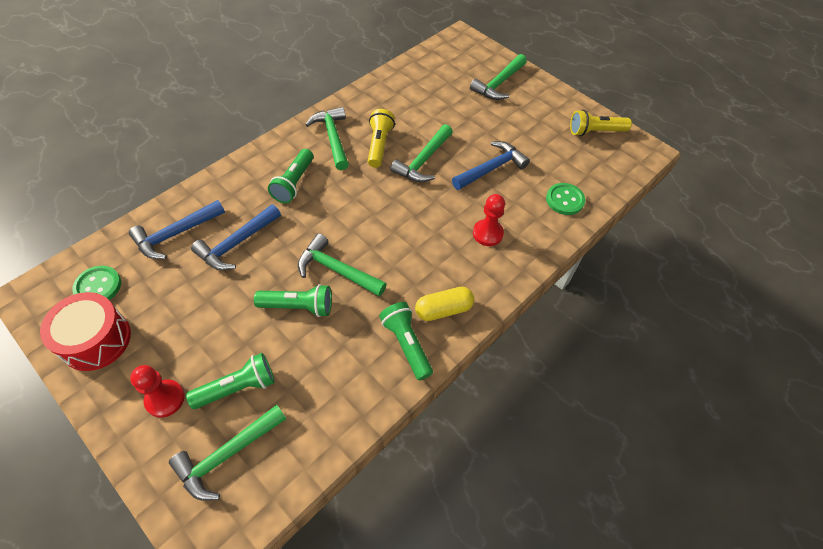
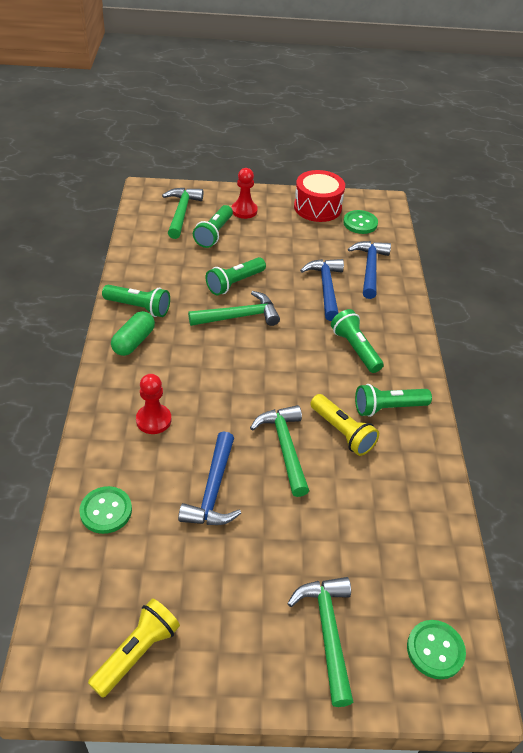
camera: 135 degrees right, 10 degrees down
green hammer [305,107,349,170] -> green flashlight [355,384,432,417]
yellow capsule [415,287,474,321] -> green capsule [111,311,155,356]
none -> green button [407,620,466,679]

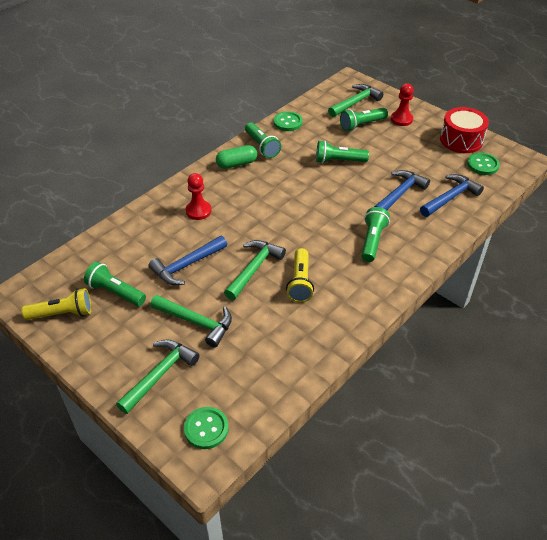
camera: 45 degrees right, 0 degrees up
green button [79,486,132,534] -> green button moved to [274,111,303,131]
green hammer [188,291,280,326] -> green hammer moved to [150,295,232,348]
green flashlight [355,384,432,417] -> green flashlight moved to [84,262,146,306]

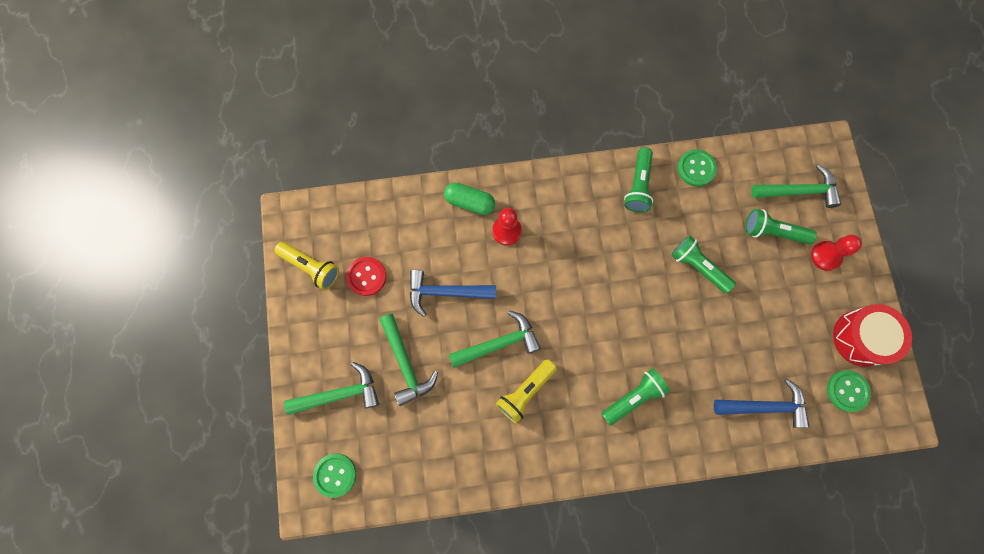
camera: 40 degrees right, 30 degrees up
green flashlight [84,262,146,306] -> red button [346,257,386,296]
green capsule [216,145,257,169] -> green capsule moved to [444,183,495,215]
blue hammer [374,170,430,210] -> none

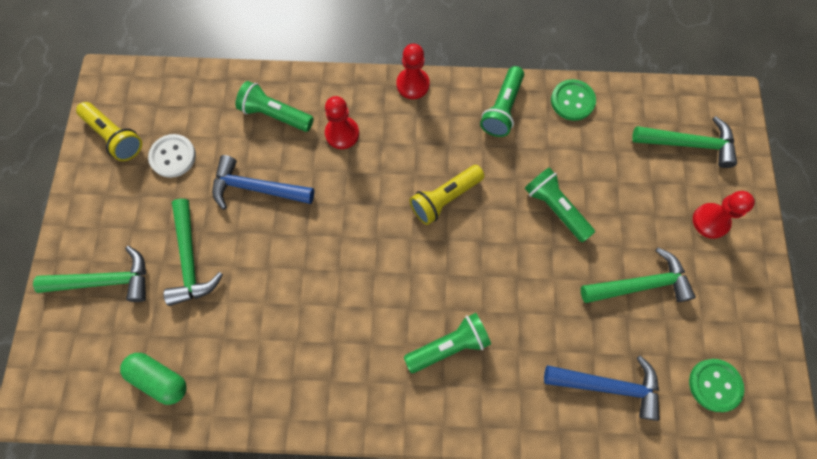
camera: 10 degrees right, 5 degrees down
green button [313,453,356,498] -> none
red button [346,257,386,296] -> white button [148,134,196,178]
green capsule [444,183,495,215] -> green capsule moved to [120,353,187,405]
green hammer [449,310,541,368] -> green hammer moved to [581,248,696,303]
yellow flashlight [496,359,557,424] -> yellow flashlight moved to [410,165,484,225]
green flashlight [745,209,817,244] -> green flashlight moved to [235,81,314,132]
red drum [833,304,912,367] -> none
none -> red pawn [396,44,430,99]

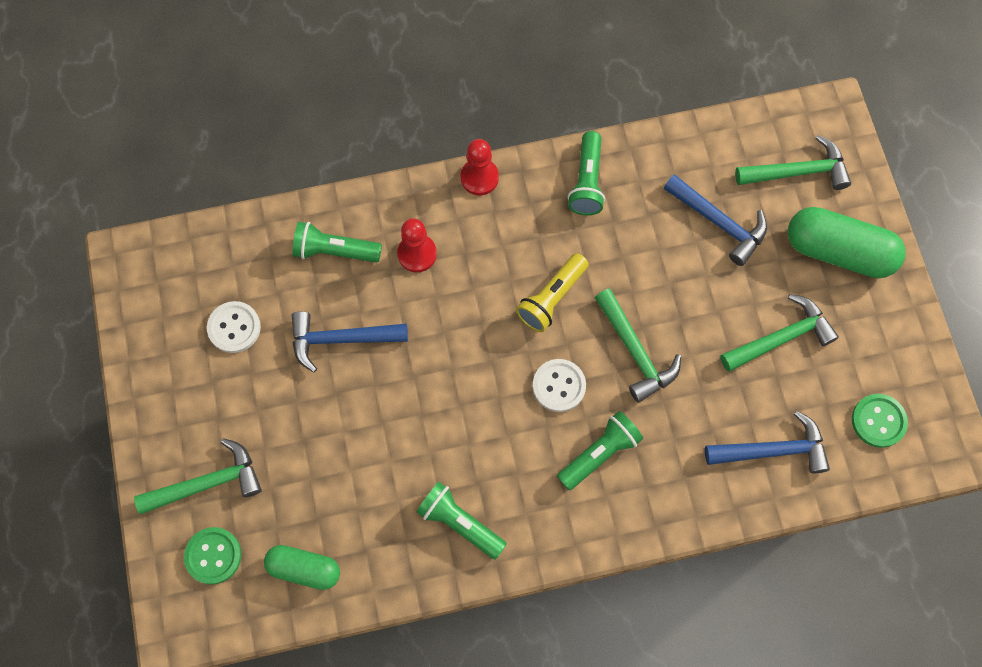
camera: 15 degrees left, 0 degrees up
yellow flashlight [76,102,142,161] -> none
green hammer [164,199,223,306] -> green hammer moved to [595,288,681,403]
green flashlight [525,167,595,242] -> green flashlight moved to [416,481,507,560]
green button [551,79,596,121] -> green button moved to [184,527,241,585]
red pawn [693,191,755,239] -> green capsule [787,207,906,278]
none -> white button [533,359,586,412]
none -> blue hammer [664,174,767,266]

